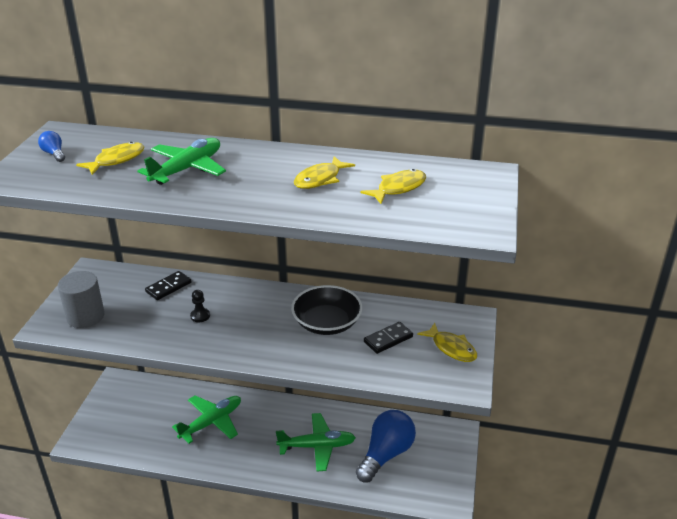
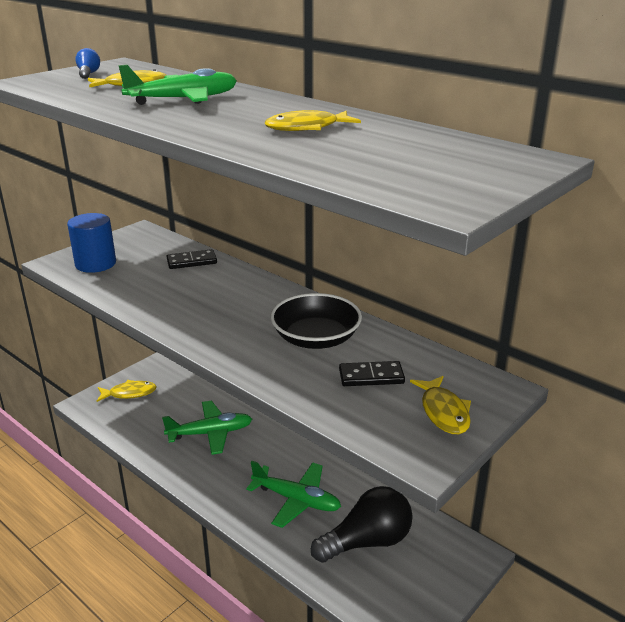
camera: 30 degrees right, 5 degrees down
grey cylinder [58,271,105,328] -> blue cylinder [67,213,116,273]
black pawn [190,290,210,322] -> none
blue light bulb [356,410,416,482] -> black light bulb [311,486,413,563]
yellow fish [361,169,426,204] -> yellow fish moved to [97,380,157,402]

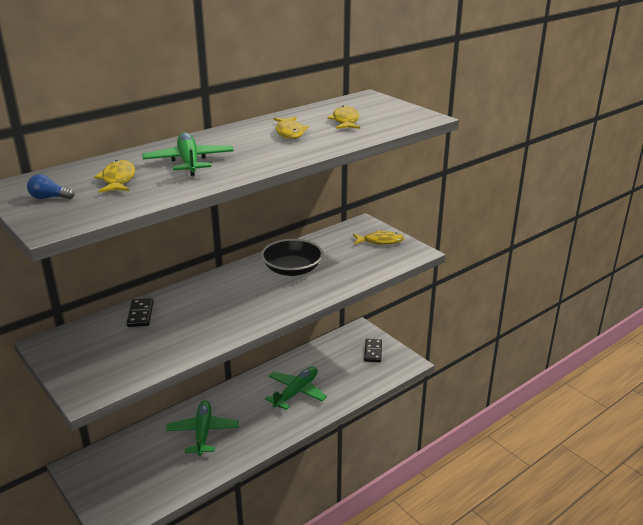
camera: 80 degrees left, 0 degrees up
blue cylinder [67,213,116,273] -> none
yellow fish [97,380,157,402] -> yellow fish moved to [327,106,360,129]
black light bulb [311,486,413,563] -> none
black domino [339,361,405,386] -> black domino moved to [364,339,382,362]

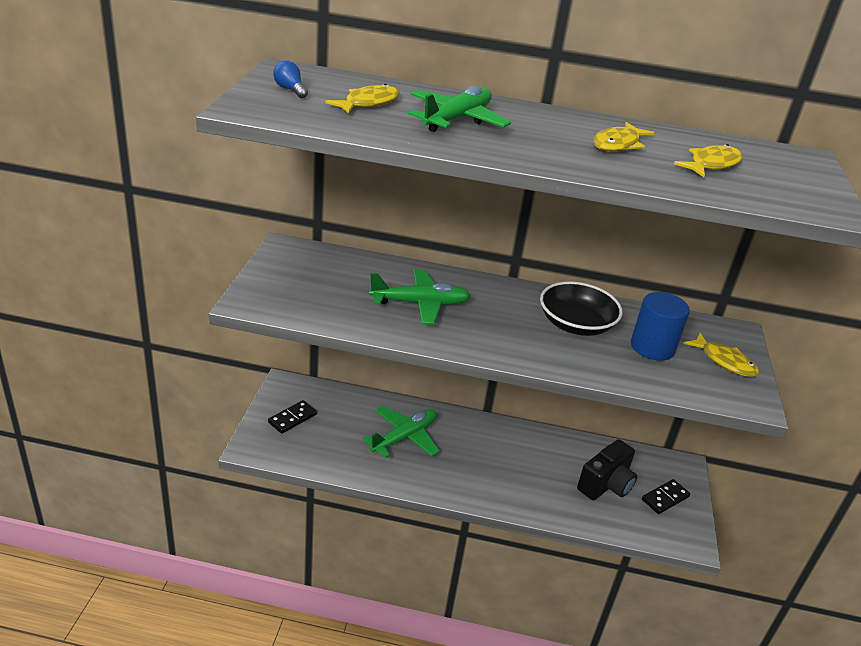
camera: 45 degrees right, 5 degrees up
black domino [126,298,154,327] -> black domino moved to [268,400,317,434]
green plane [265,366,327,410] -> green plane moved to [369,269,471,324]
none -> black camera [577,439,637,500]
none -> blue cylinder [631,292,690,361]

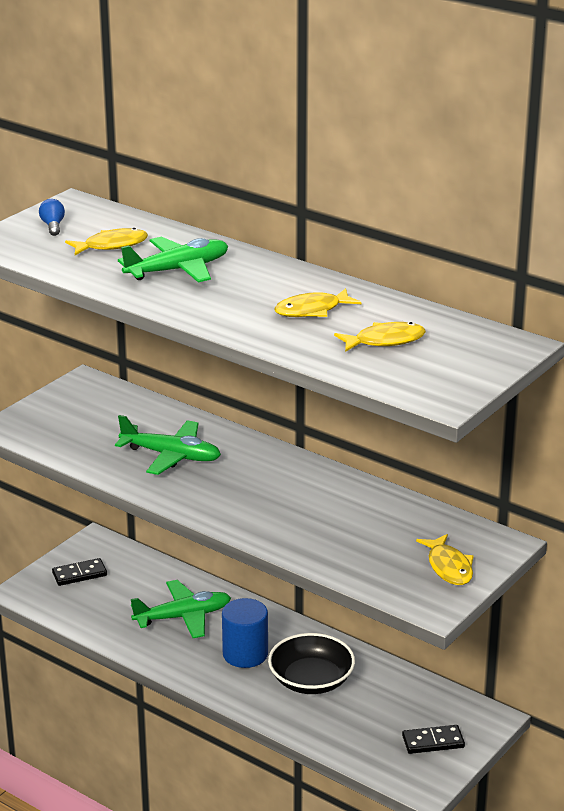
camera: 30 degrees right, 5 degrees down
black bowl [540,281,623,336] -> black bowl moved to [268,633,355,694]
black camera [577,439,637,500] -> none
blue cylinder [631,292,690,361] -> blue cylinder moved to [222,598,268,668]

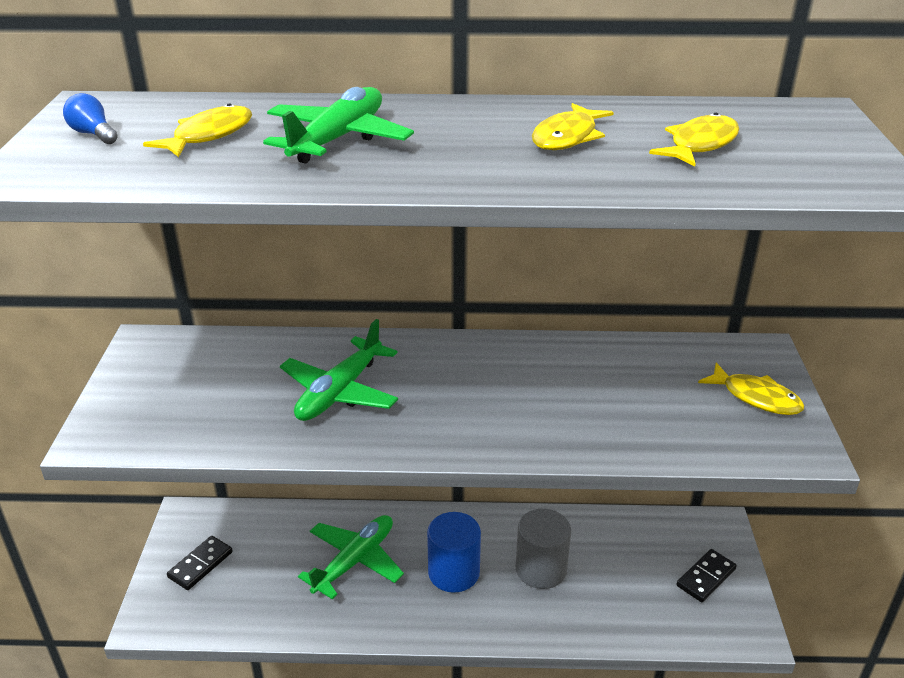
camera: 35 degrees left, 5 degrees up
green plane [115,415,221,475] -> green plane turned 135 degrees clockwise [280,319,398,421]
black bowl [268,633,355,694] -> grey cylinder [516,509,571,589]

